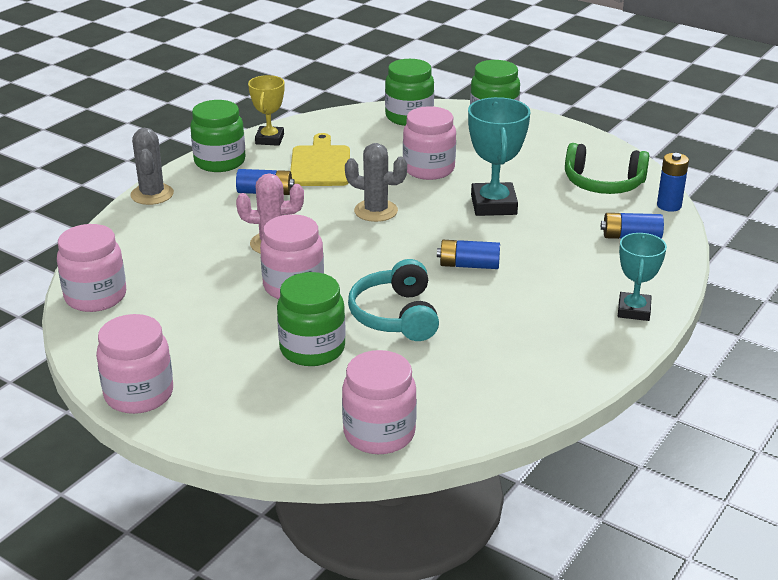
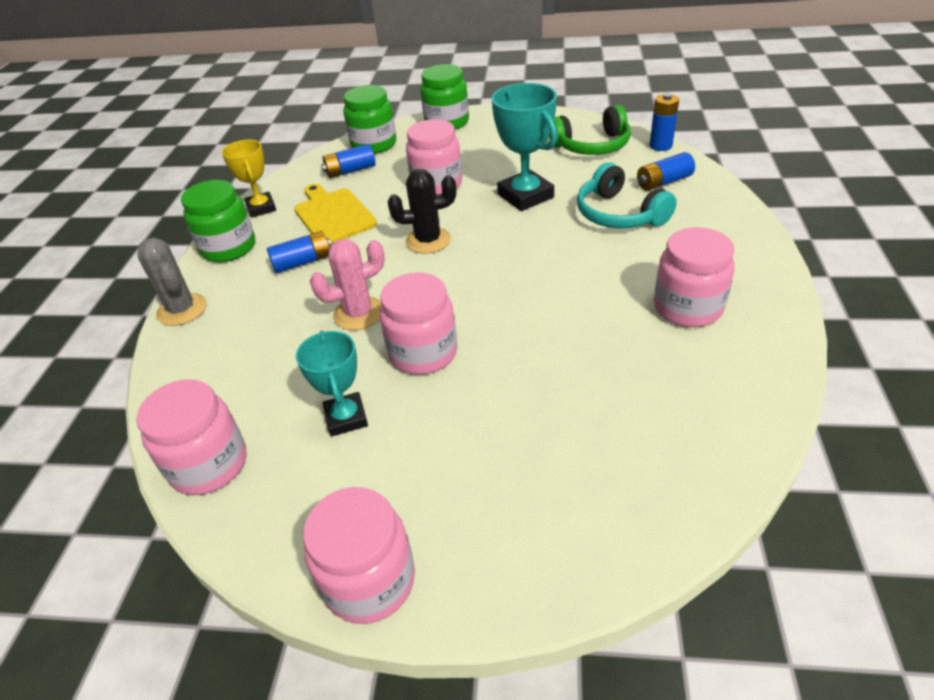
camera: 25 degrees left, 10 degrees up
green jar [277,272,346,366] -> none
pink jar [342,350,417,454] -> pink jar moved to [654,227,735,327]
grey cactus [345,143,407,222] -> black cactus [388,169,456,254]
turquoise headphones [348,259,439,341] -> turquoise headphones moved to [577,163,677,228]
blue battery [437,240,500,269] -> blue battery moved to [321,144,376,178]
turquoise trophy [618,233,667,321] -> turquoise trophy moved to [296,331,368,437]

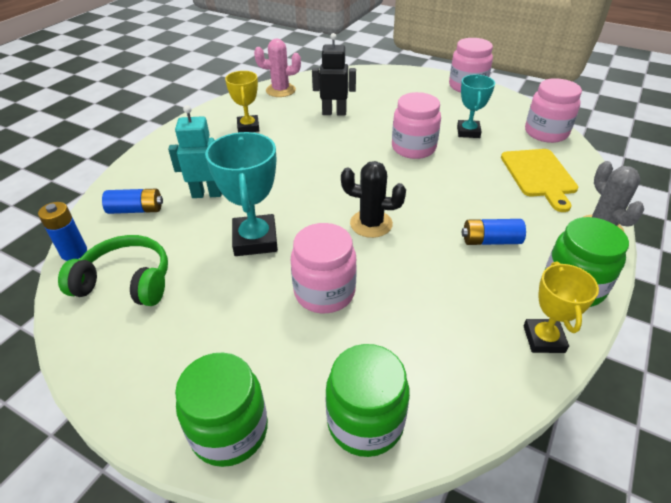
camera: 160 degrees left, 0 degrees up
yellow cutting board [294,184,377,243] -> yellow cutting board moved to [501,149,578,212]
pink cactus [310,239,385,330] -> pink cactus moved to [254,38,301,97]
blue battery [321,144,376,178] -> none
turquoise headphones [577,163,677,228] -> turquoise robot [168,105,222,198]
pink jar [654,227,735,327] -> yellow trophy [225,71,259,132]
none -> black robot [312,33,356,116]

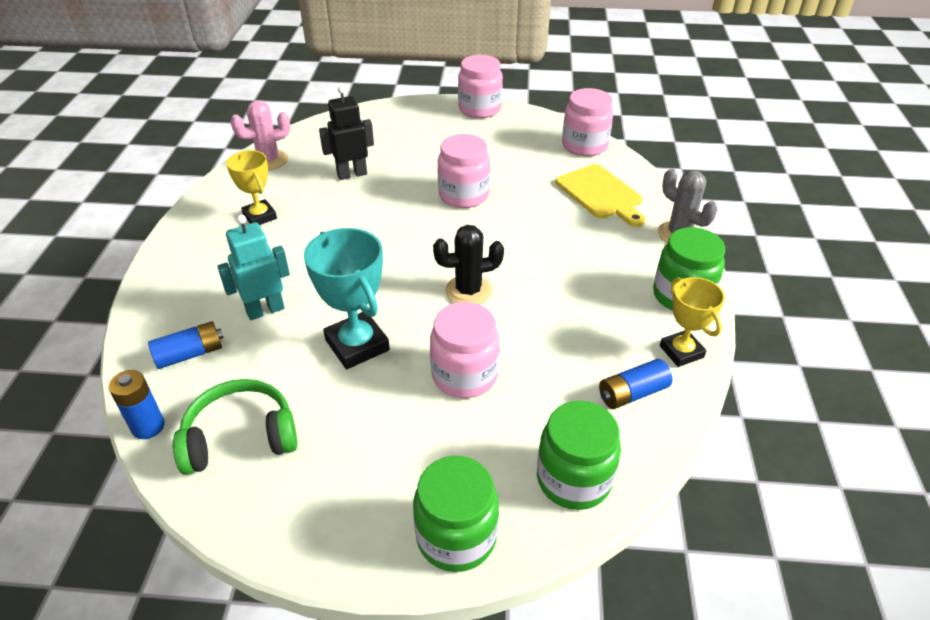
camera: 25 degrees left, 0 degrees up
turquoise trophy [457,74,495,138] -> none
blue battery [462,219,526,245] -> blue battery moved to [599,359,672,409]

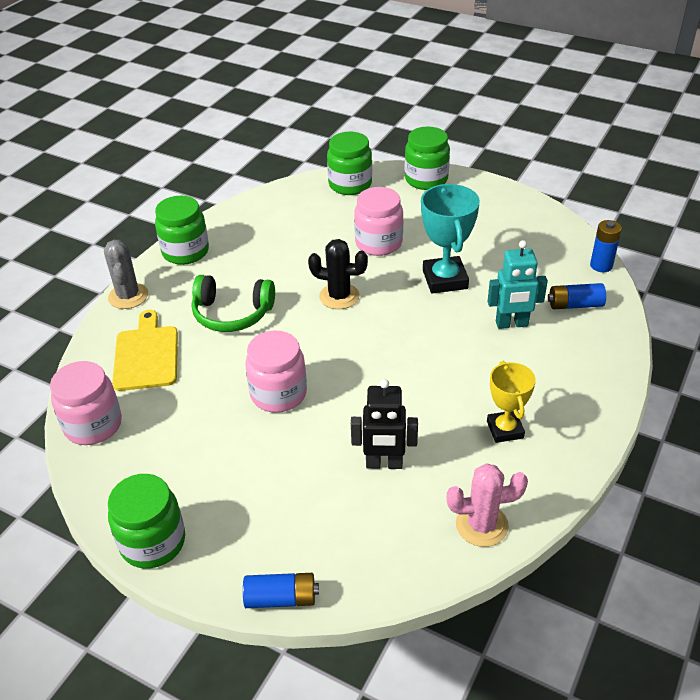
camera: 155 degrees left, 0 degrees up
green headphones [173,379,297,475] -> green headphones moved to [192,275,275,332]
pink jar [458,55,503,118] -> green jar [108,474,185,569]
blue battery [599,359,672,409] -> blue battery moved to [243,573,319,608]
yellow trophy [660,277,725,367] -> none

